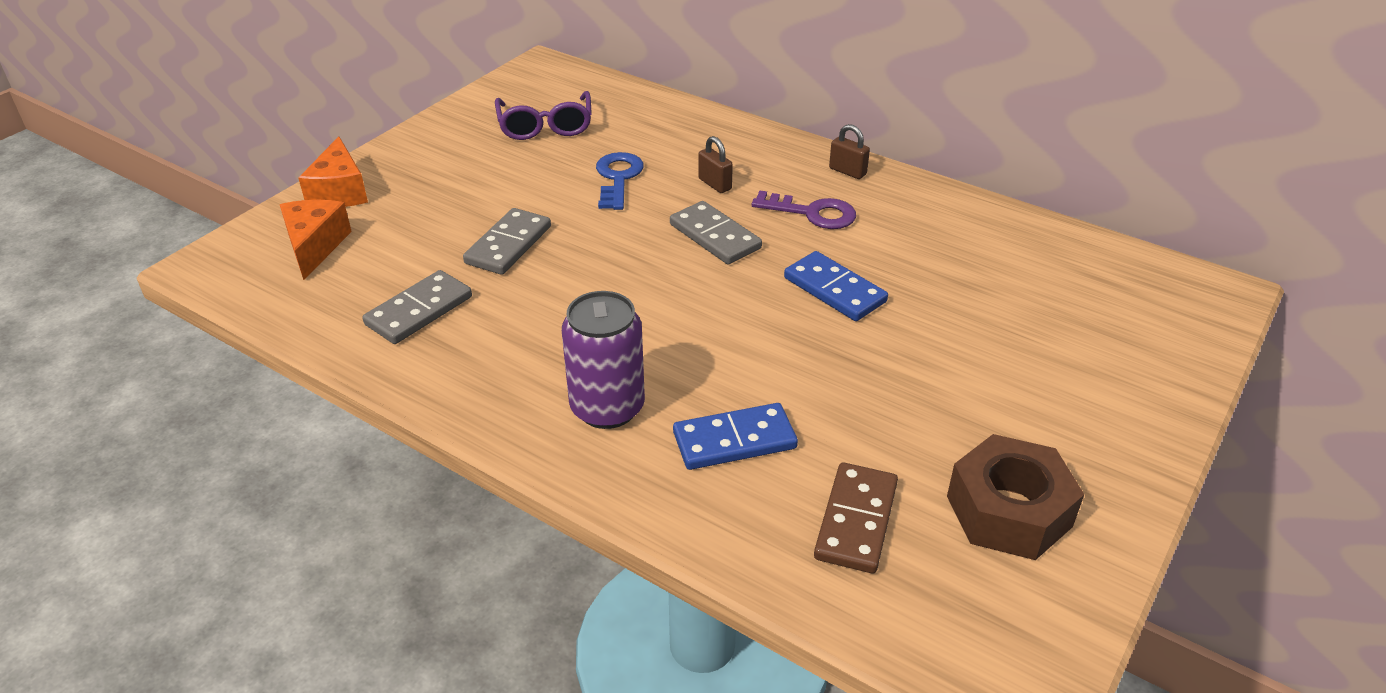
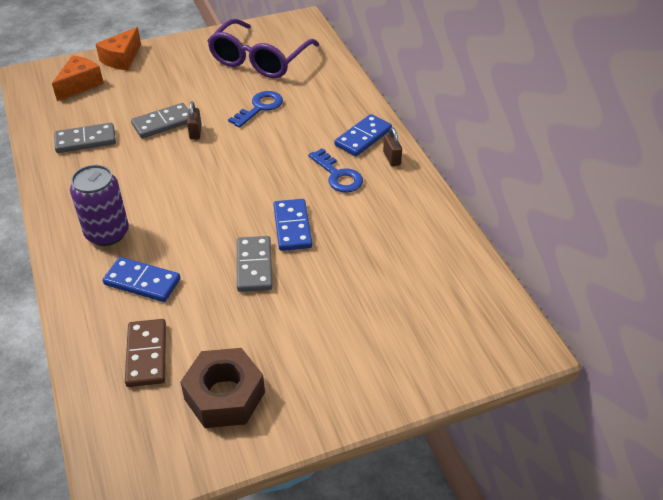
camera: 35 degrees right, 5 degrees up
purple glasses [495,91,592,140] -> purple glasses [207,19,319,78], size x1.53
grey domino [670,201,762,264] -> grey domino moved to [237,236,272,292]
brown padlock [698,136,733,193] -> brown padlock moved to [187,101,201,140]
purple key [752,190,856,229] -> blue key [308,148,363,193]
brown domino [814,462,898,573] -> brown domino turned 60 degrees counterclockwise [125,319,166,387]
none -> blue domino [334,114,392,156]

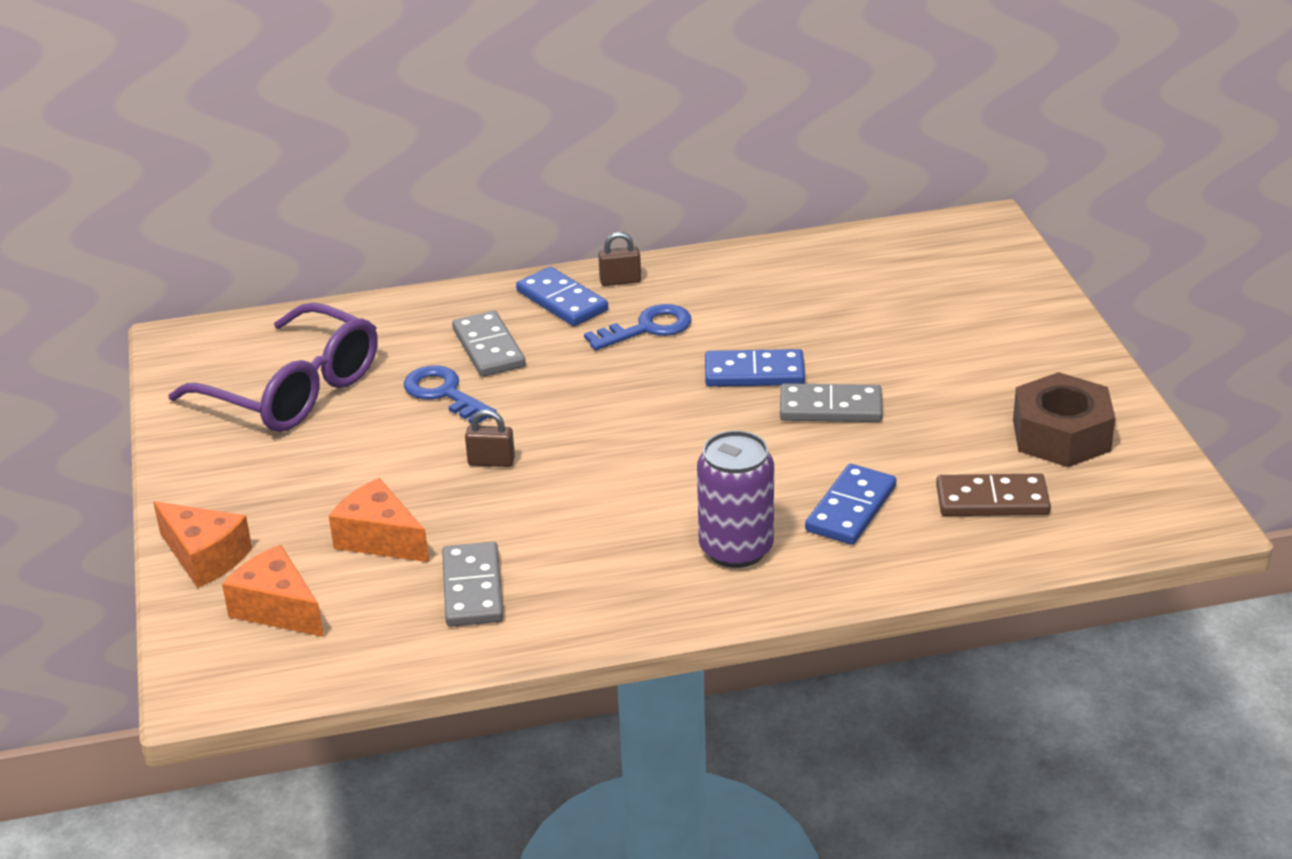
camera: 80 degrees left, 10 degrees down
grey domino [131,103,189,138] -> grey domino moved to [452,311,526,377]
none -> orange cheese [329,478,429,562]

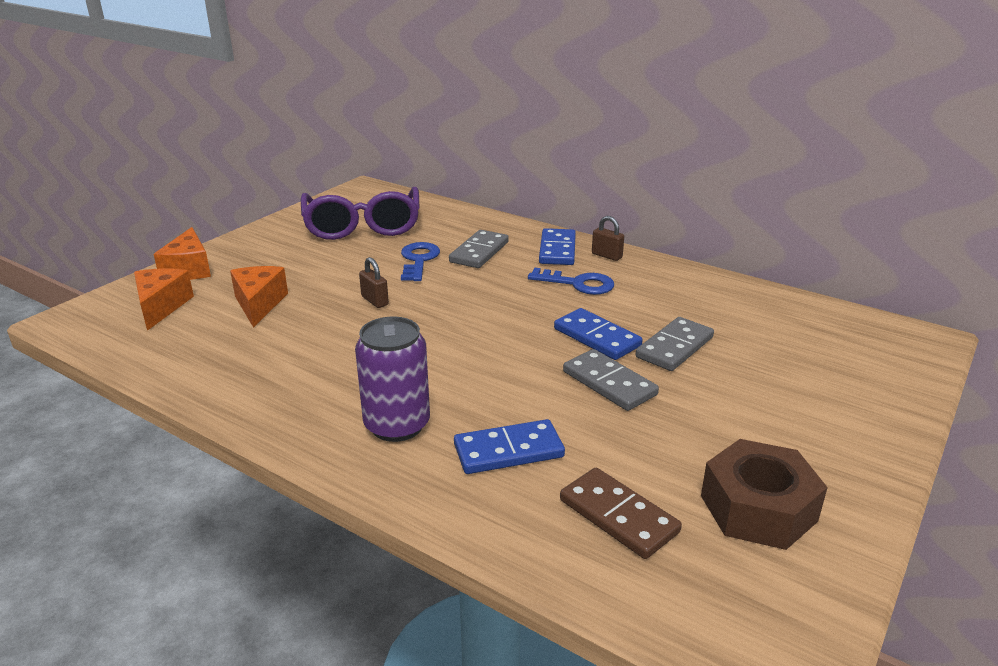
camera: 45 degrees right, 5 degrees down
grey domino [442,542,503,627] -> grey domino moved to [636,317,714,371]

